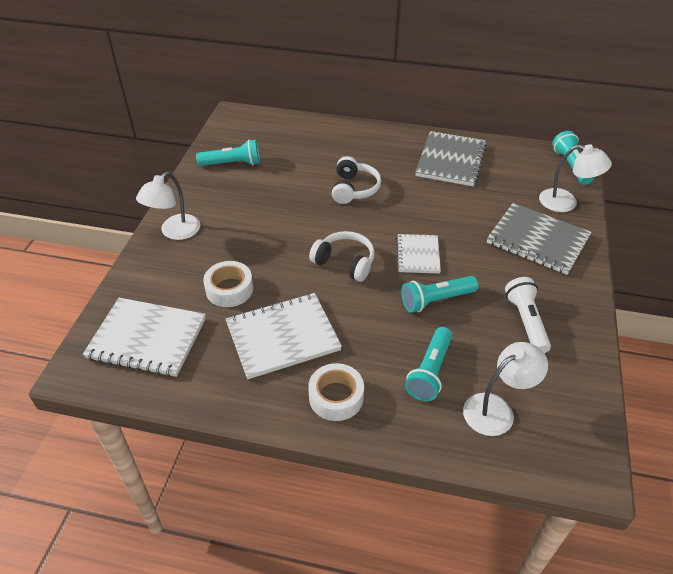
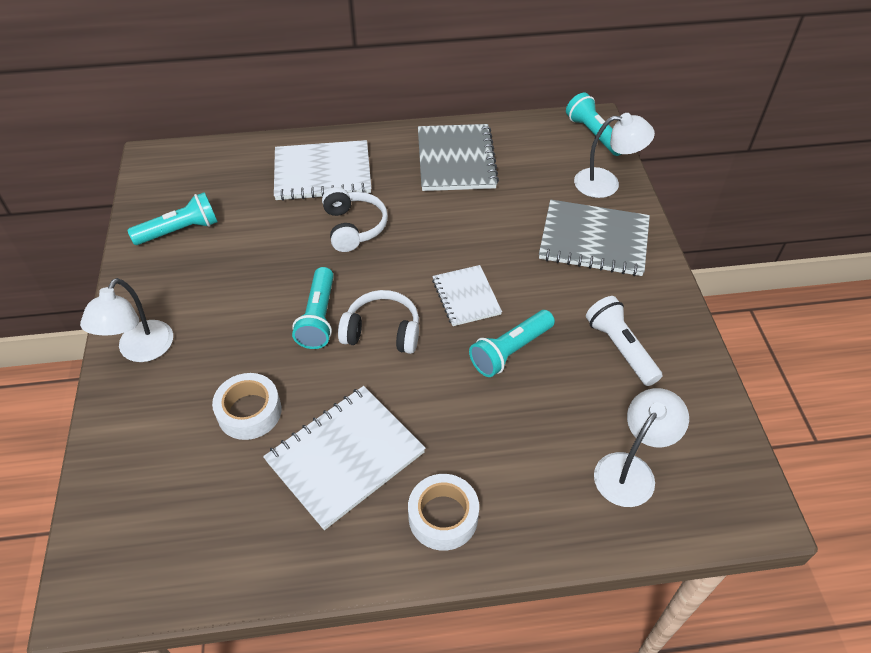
camera: 20 degrees left, 5 degrees up
white notebook [83,298,206,377] -> white notebook moved to [274,140,371,201]
turquoise flashlight [405,327,452,401] -> turquoise flashlight moved to [292,267,334,349]

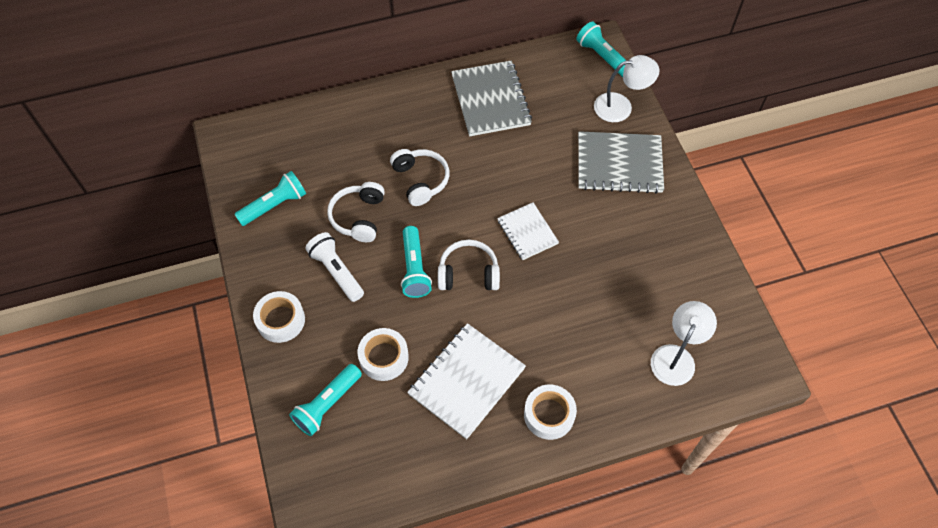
camera: 10 degrees left, 10 degrees up
white lamp [80,278,173,362] -> white tape [253,291,305,343]
white notebook [274,140,371,201] -> none
turquoise flashlight [469,310,555,377] -> turquoise flashlight moved to [289,364,362,436]
white flashlight [586,296,663,386] -> white flashlight moved to [305,232,364,302]
none -> white headphones [327,182,385,242]

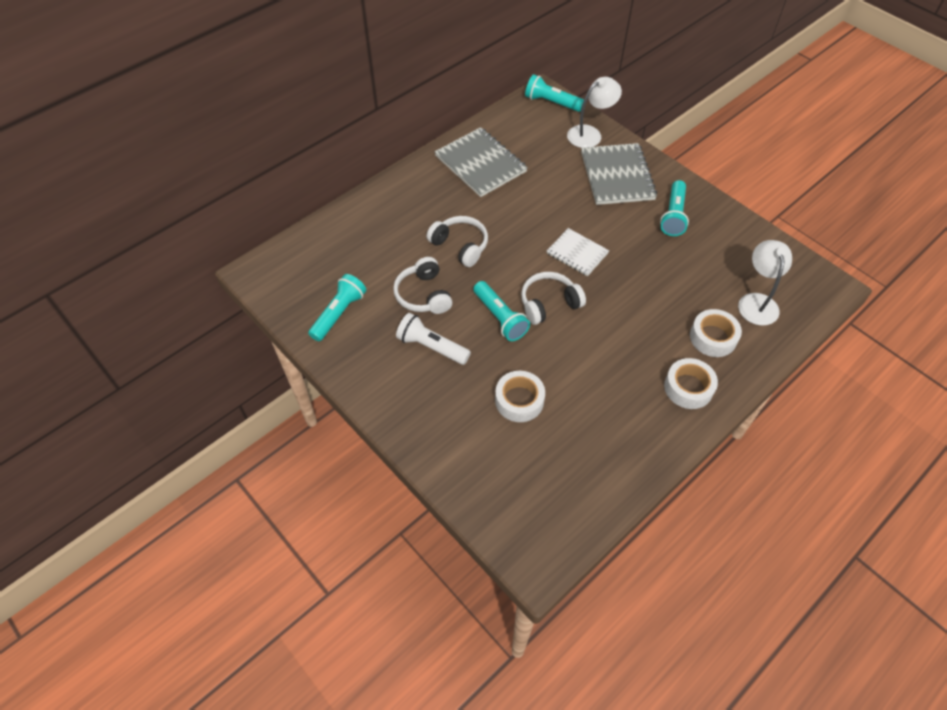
camera: 25 degrees left, 5 degrees down
white tape [253,291,305,343] -> white tape moved to [690,309,742,357]
turquoise flashlight [289,364,362,436] -> turquoise flashlight moved to [660,180,689,236]
white notebook [407,323,526,439] -> none
grey notebook [578,131,664,194] -> grey notebook turned 75 degrees counterclockwise [581,143,657,205]

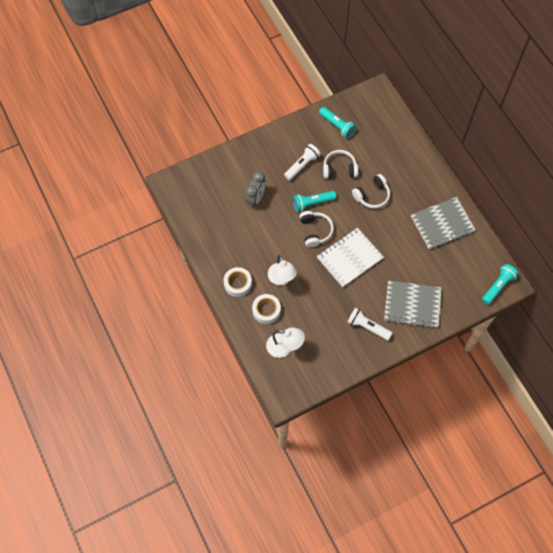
camera: 105 degrees right, 10 degrees up
white tape [495,371,545,422] -> grey clock [245,171,266,208]
white notebook [547,228,609,276] -> white notebook [317,228,384,287], size x1.66
white lamp [567,77,622,148] -> white lamp moved to [268,255,297,285]
turquoise flashlight [660,180,689,236] -> white flashlight [347,307,392,340]

